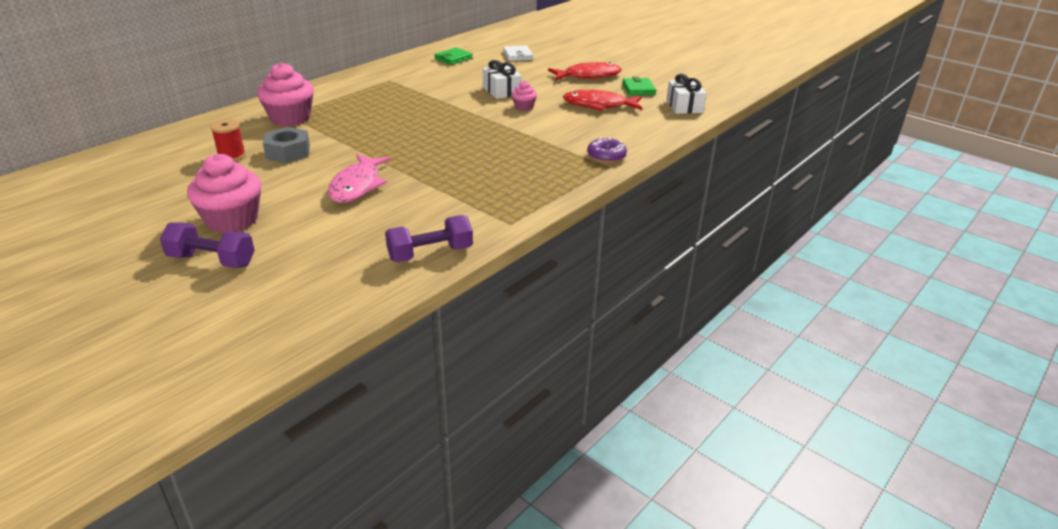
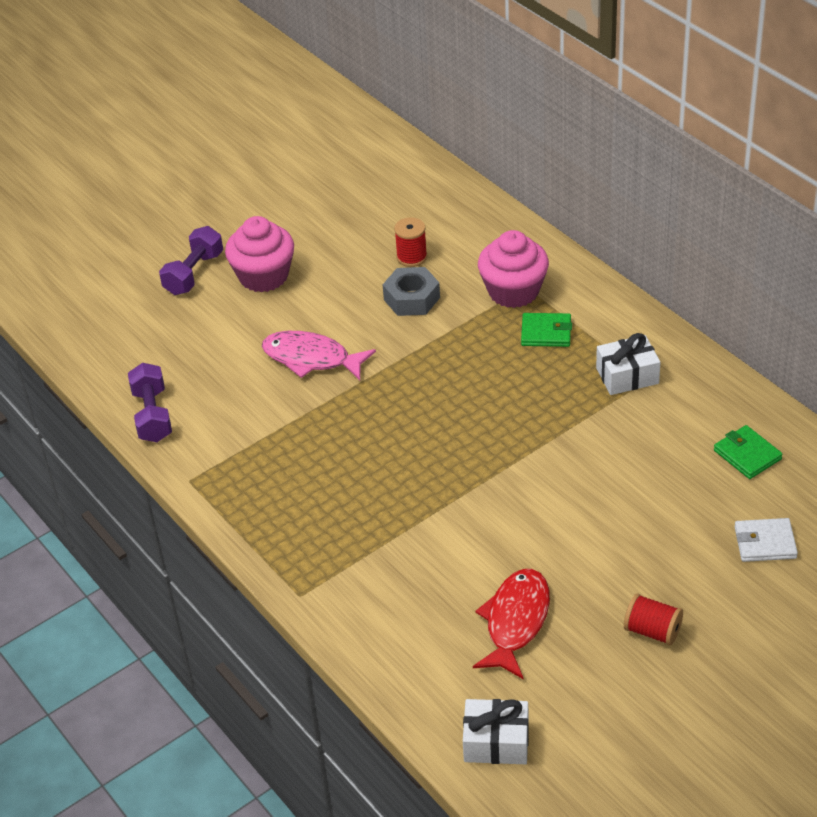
camera: 105 degrees right, 10 degrees up
white gift [483,60,522,99] -> white gift moved to [596,333,660,395]
pink cupcake [511,81,537,111] -> none
red fish [548,62,622,81] -> red spool [624,594,683,646]
purple donut [587,138,627,163] -> none
green wallet [622,77,656,95] -> green wallet moved to [521,313,572,347]

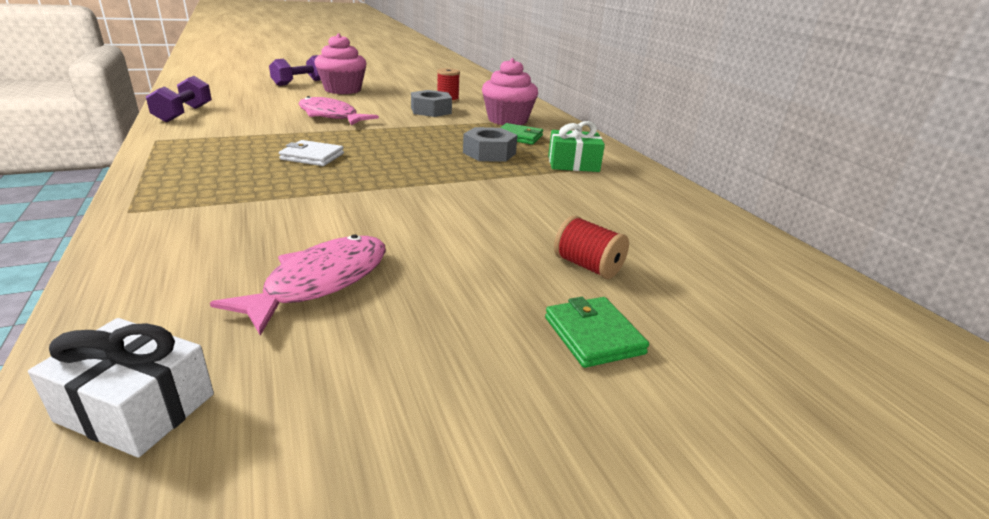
camera: 10 degrees right, 15 degrees down
red fish [473,569,550,679] -> pink fish [210,234,386,336]
white gift [596,333,660,395] -> green gift [548,121,605,172]
red spool [624,594,683,646] -> red spool moved to [554,216,629,279]
green wallet [714,425,783,479] -> green wallet moved to [545,297,649,368]
white wallet [735,518,798,562] -> white wallet moved to [279,140,344,166]
none -> grey nut [463,127,518,162]

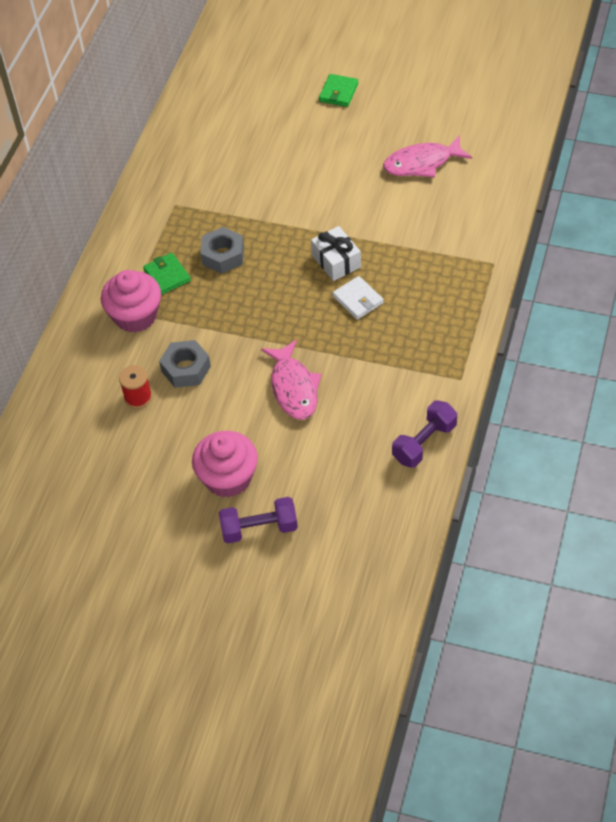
camera: 135 degrees left, 25 degrees up
white gift [28,318,214,457] -> white gift moved to [311,226,361,281]
green gift [548,121,605,172] -> none
red spool [554,216,629,279] -> none

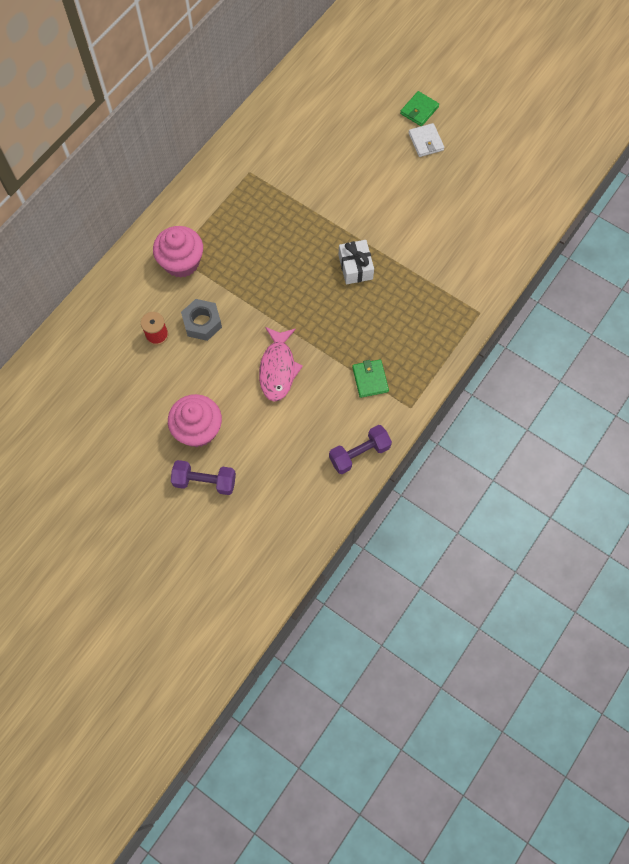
camera: 15 degrees right, 15 degrees up
green wallet [143,253,191,295] -> green wallet moved to [352,359,389,398]
grey nut [200,227,244,274] -> none
white wallet [333,276,384,320] -> white wallet moved to [408,123,444,157]
pink fish [383,135,472,177] -> none

